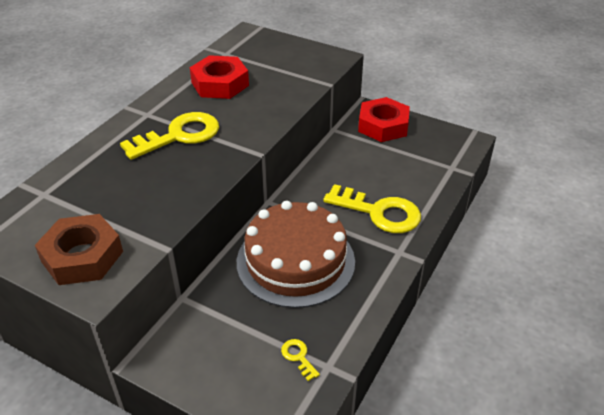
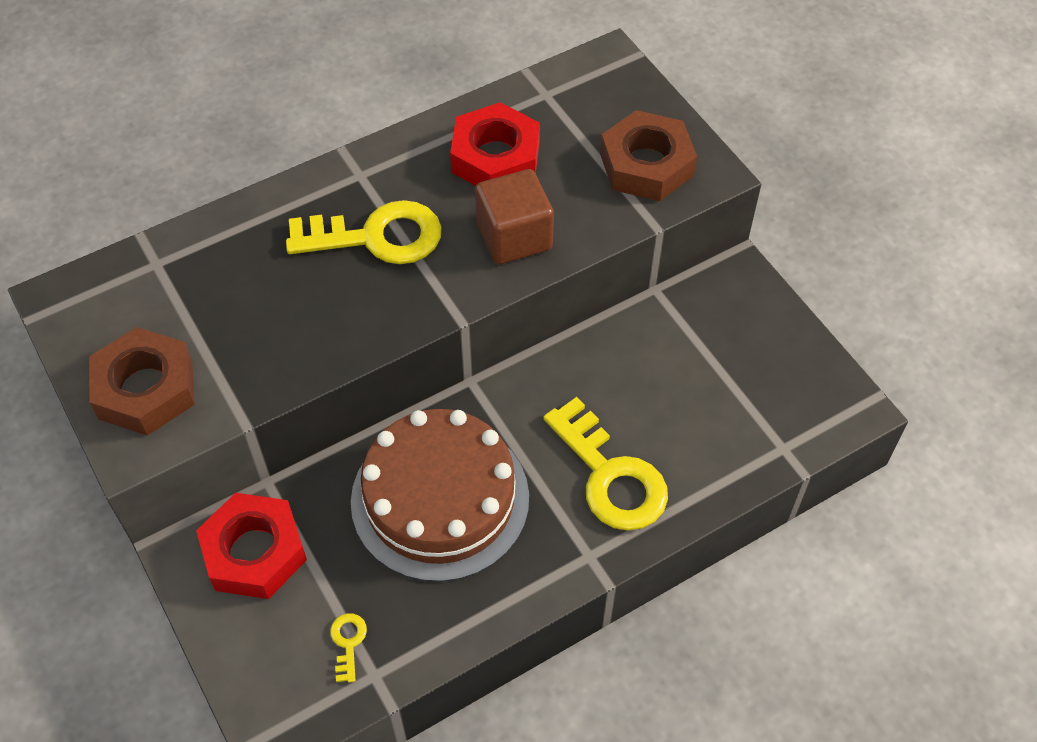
camera: 30 degrees right, 15 degrees up
red nut [358,97,410,142] -> red nut moved to [196,493,307,599]
none -> brown cube [475,169,554,264]
none -> brown nut [600,110,697,201]

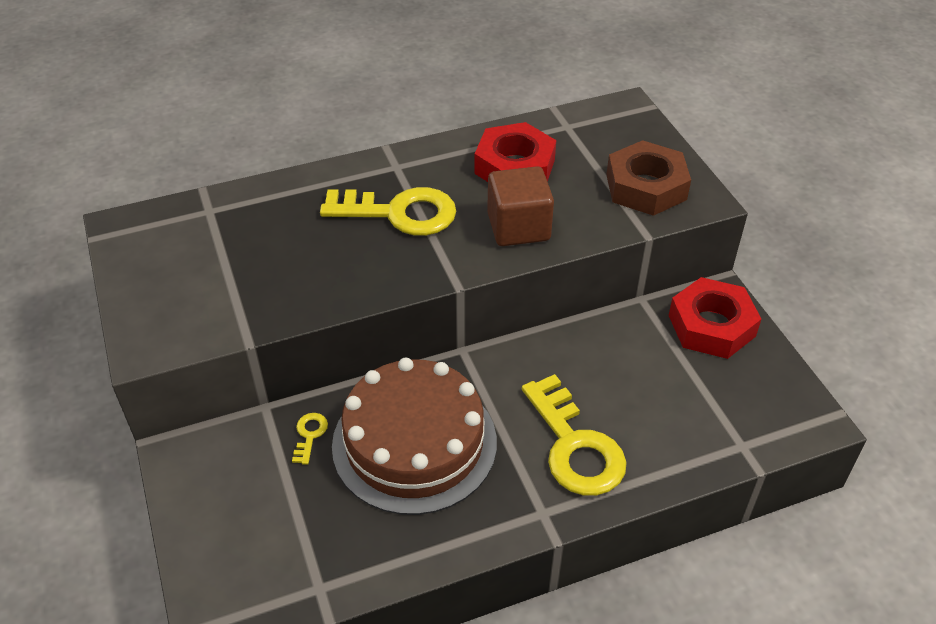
camera: 10 degrees right, 10 degrees down
brown nut [89,327,195,436] -> none
red nut [196,493,307,599] -> red nut moved to [668,277,761,359]
yellow key [330,613,367,683] -> yellow key moved to [292,413,328,465]

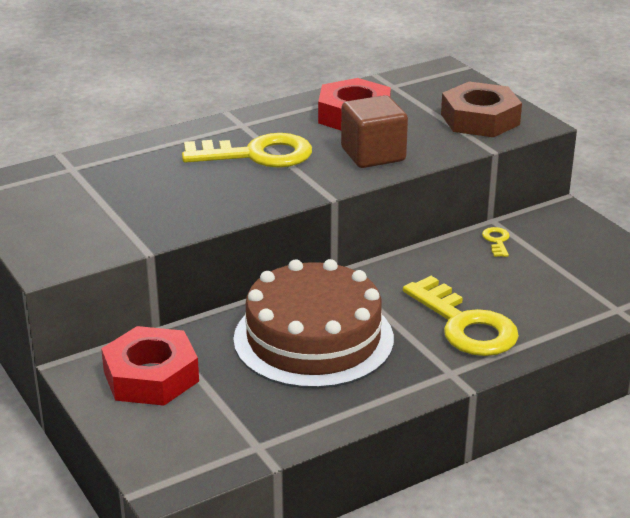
camera: 10 degrees left, 15 degrees down
yellow key [292,413,328,465] -> yellow key moved to [482,227,510,257]
red nut [668,277,761,359] -> red nut moved to [101,326,199,406]

